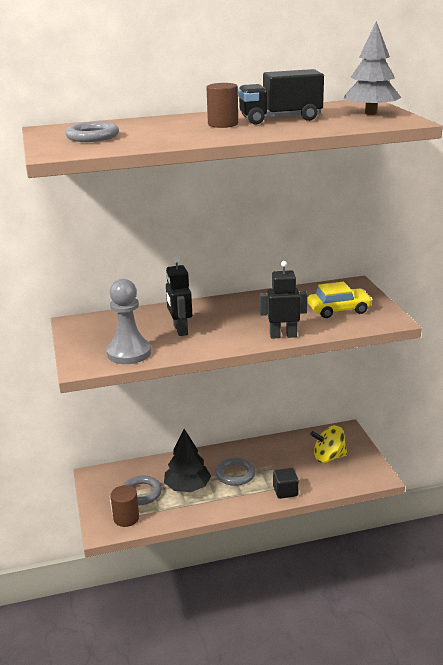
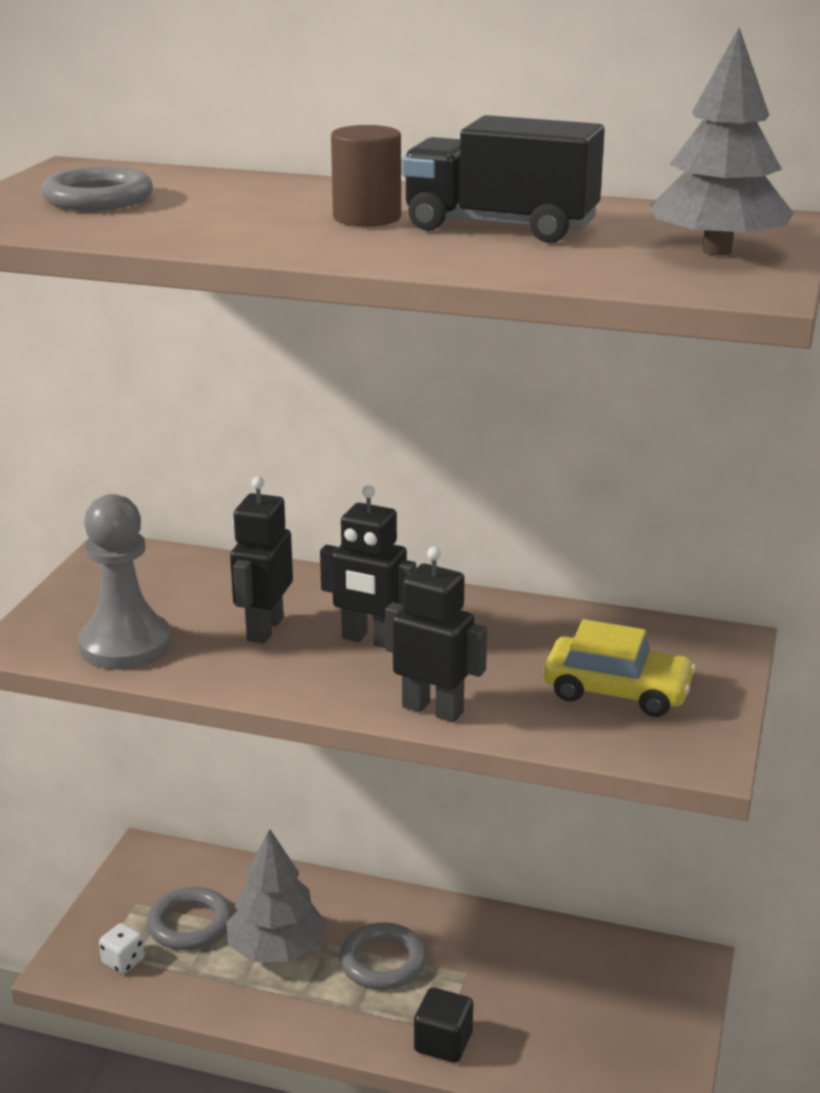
camera: 30 degrees right, 0 degrees up
brown cylinder [110,485,139,527] -> white dice [99,923,145,974]
black tree [164,429,211,492] -> grey tree [226,829,326,962]
yellow spinning top [310,425,347,463] -> none
none -> black robot [320,485,416,648]

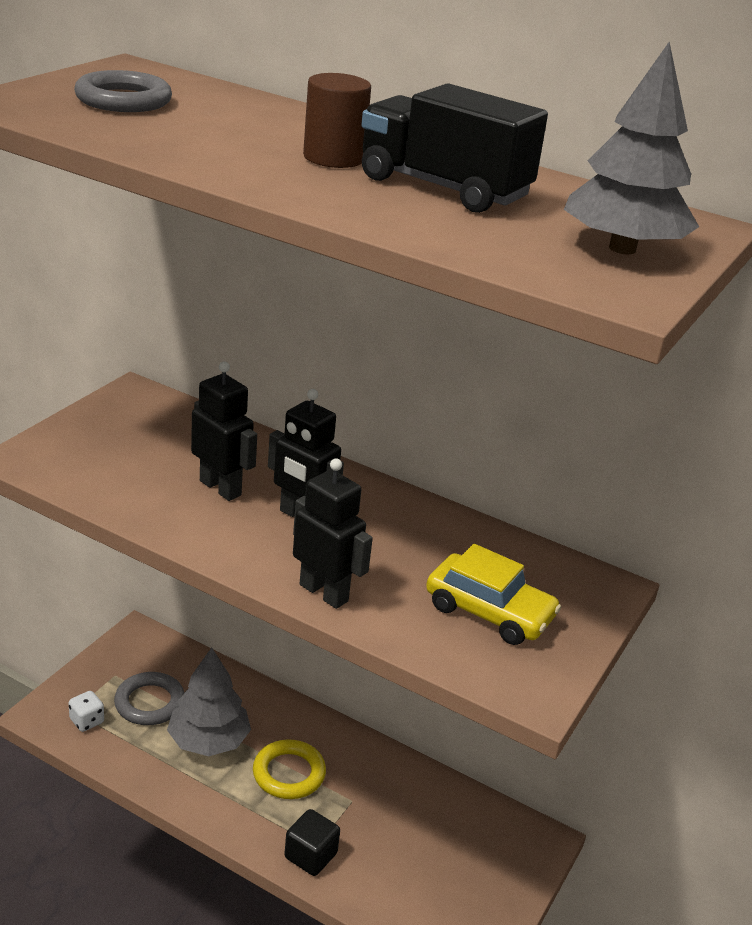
camera: 10 degrees right, 5 degrees up
grey pawn [78,494,171,670] -> none
black robot [230,476,293,644] -> black robot turned 105 degrees clockwise [191,361,257,501]
grey ring [339,922,427,990] -> yellow ring [253,739,326,799]

